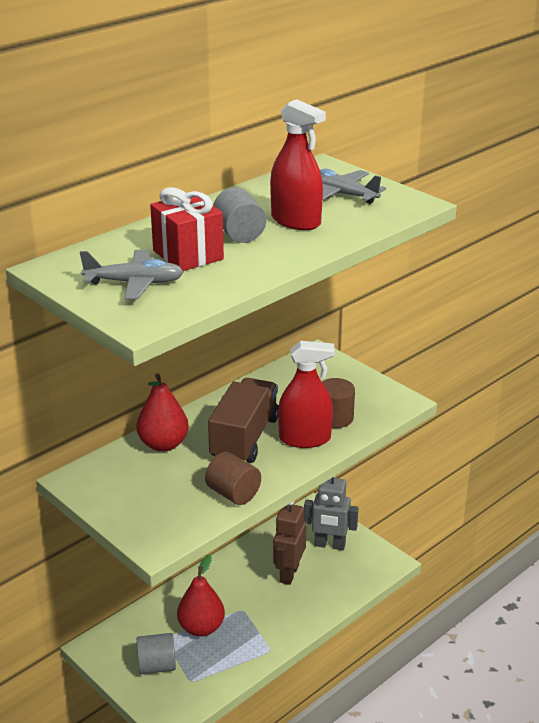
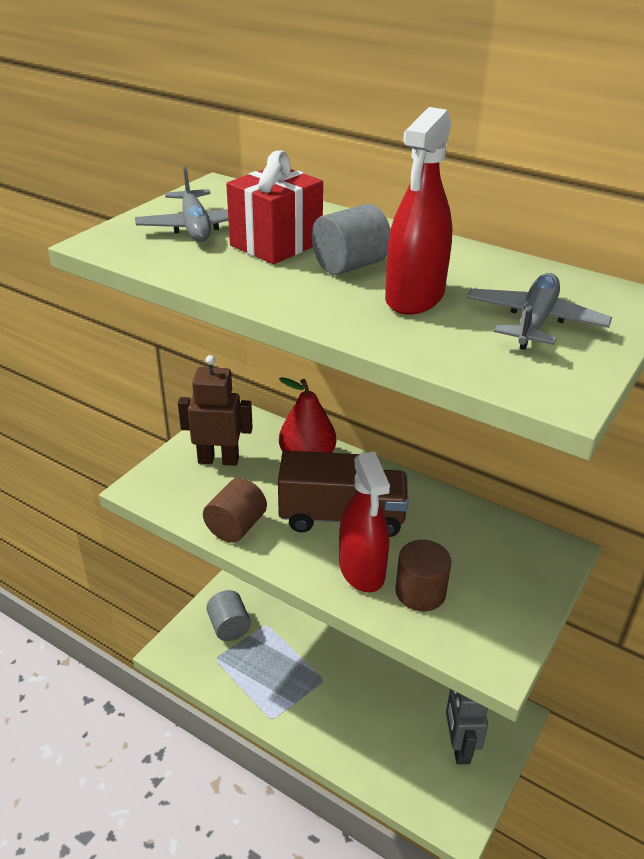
camera: 75 degrees right, 5 degrees up
red pear [177,554,225,637] -> none
brown robot [273,501,307,585] -> brown robot moved to [178,355,253,466]

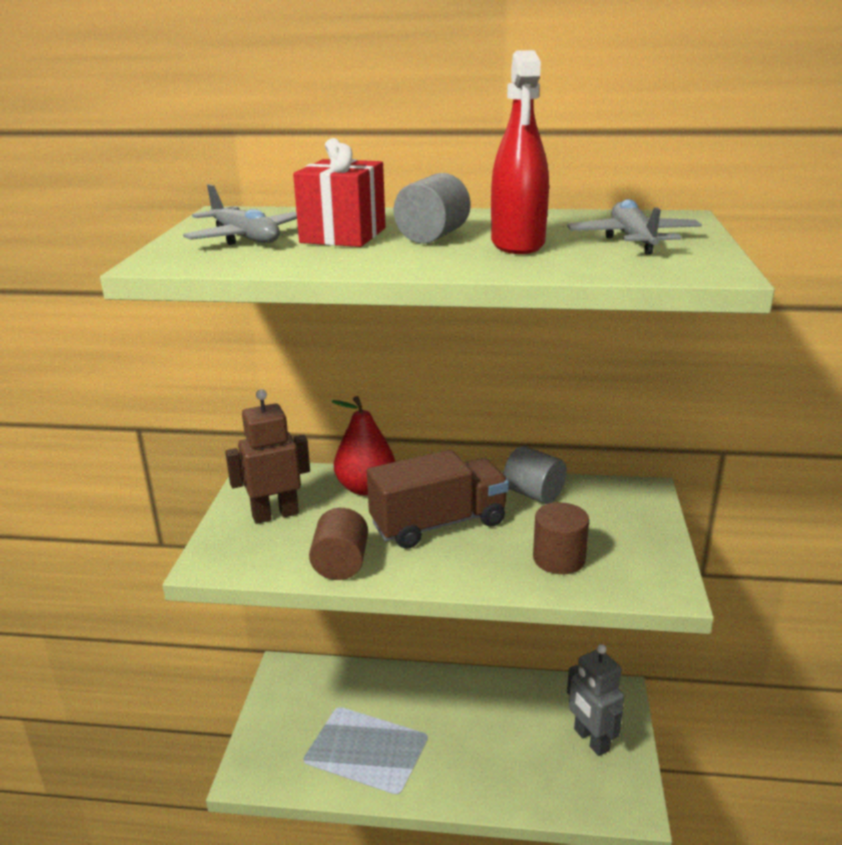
camera: 25 degrees left, 10 degrees down
grey cylinder [206,590,251,641] -> grey cylinder moved to [503,446,567,504]
red spray bottle [339,451,390,593] -> none

